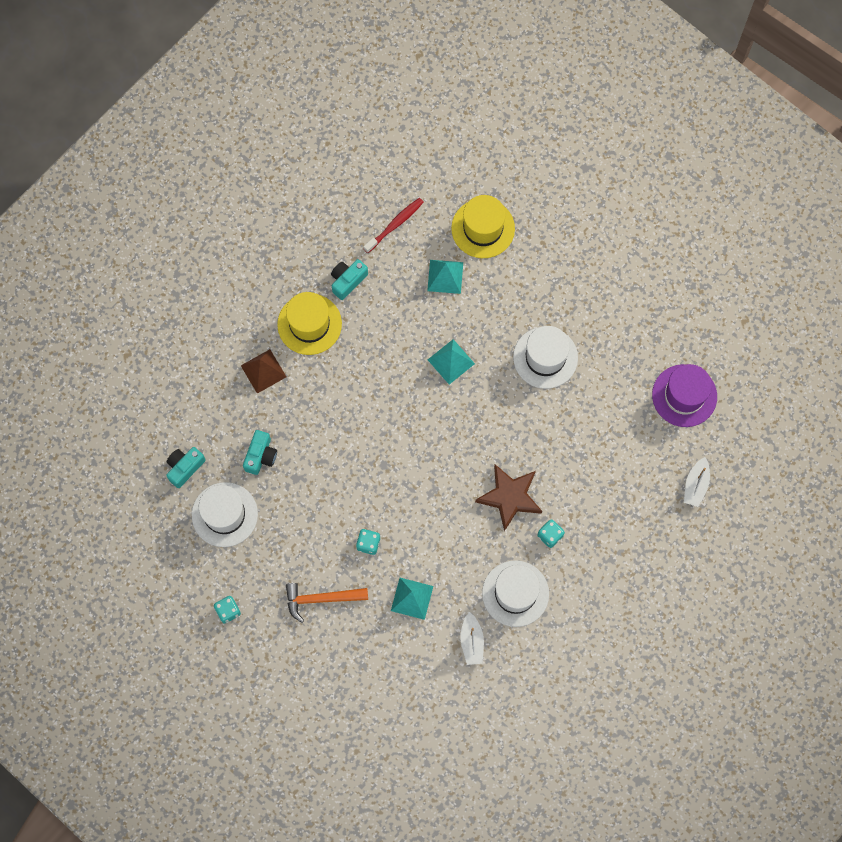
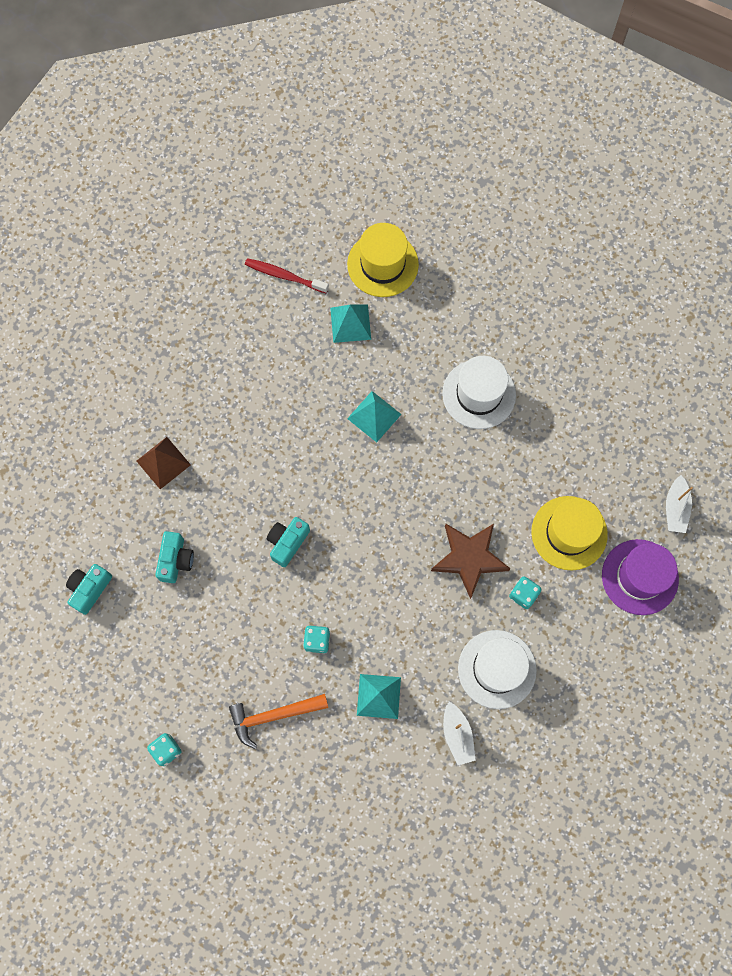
camera: 10 degrees left, 0 degrees up
white hat [192,482,258,547] -> none
yellow hat [277,292,342,355] -> yellow hat moved to [531,496,608,570]
turquoise camera [331,259,368,300] -> turquoise camera moved to [267,517,310,567]
red toothbrush [363,198,424,253] -> red toothbrush turned 105 degrees counterclockwise [245,258,329,293]
purple hat [652,364,717,427] -> purple hat moved to [602,539,679,615]

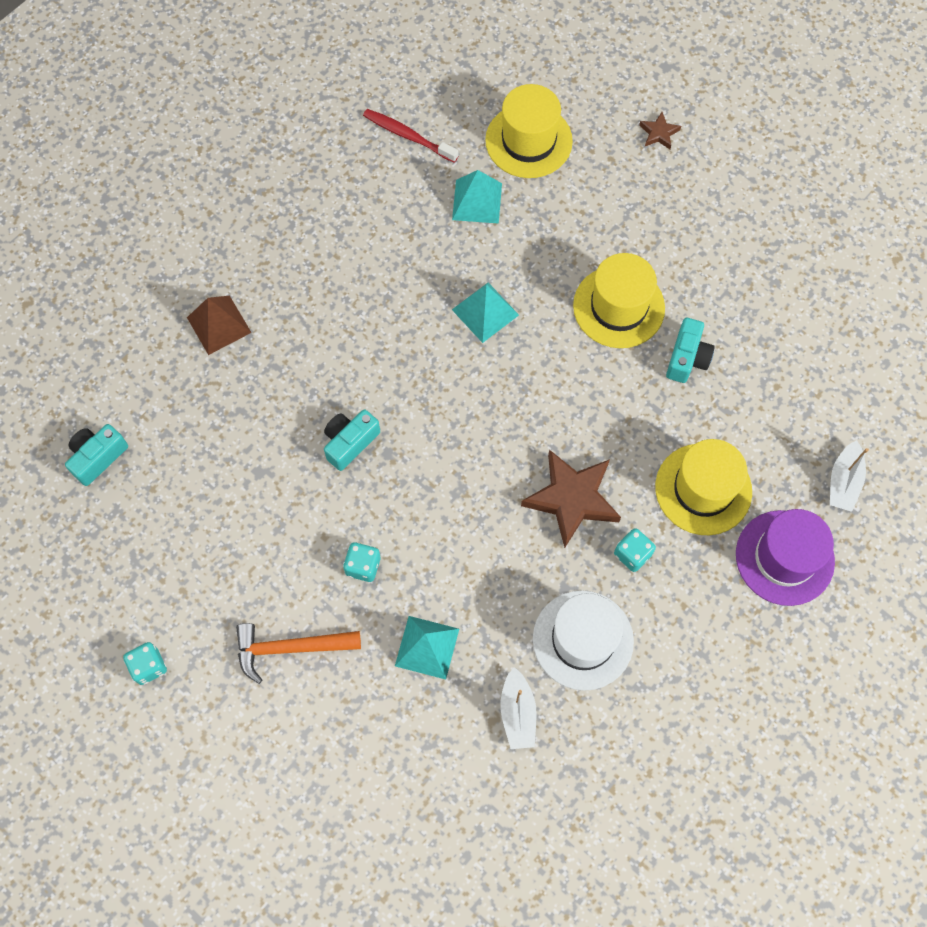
camera: 10 degrees right, 5 degrees down
turquoise camera [155,531,194,583] -> turquoise camera moved to [666,318,715,383]
white hat [442,356,516,429] -> yellow hat [573,253,665,348]
none -> brown star [639,112,681,149]

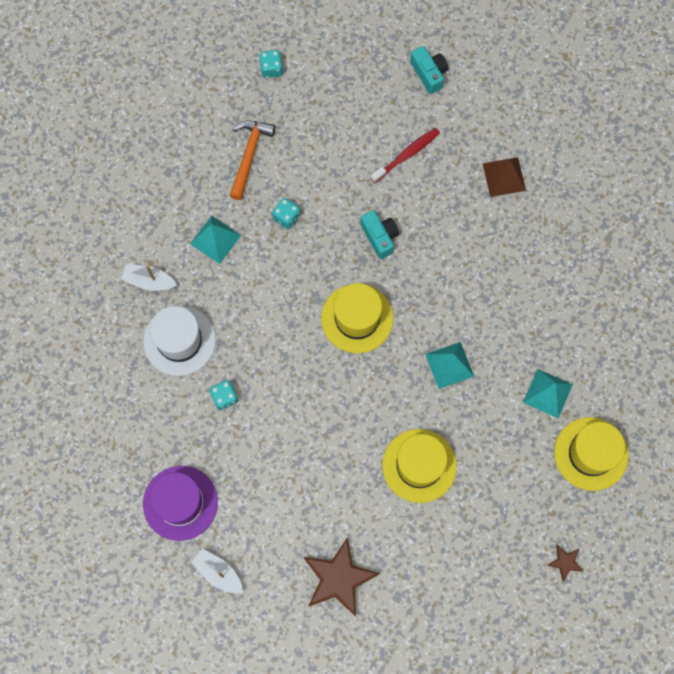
camera: 110 degrees right, 5 degrees up
red toothbrush [363,109,459,163] -> red toothbrush moved to [370,128,440,183]
brown star [521,450,621,548] -> brown star moved to [304,538,380,617]
yellow hat [655,439,752,535] -> yellow hat moved to [321,283,393,353]
turquoise camera [666,318,715,383] -> none

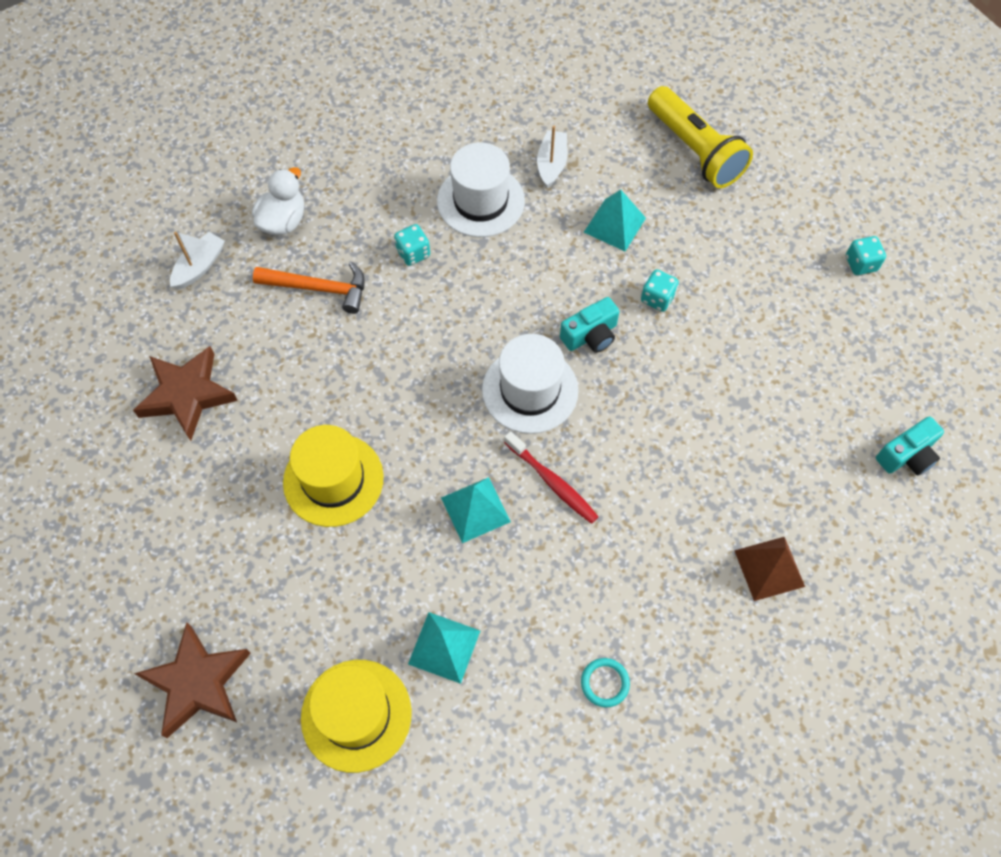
camera: 85 degrees right, 10 degrees down
purple hat [143,466,218,541] -> white duck [252,167,304,235]
orange hammer [230,121,275,200] -> orange hammer moved to [253,262,365,314]
yellow hat [321,283,393,353] -> white hat [482,334,578,434]
turquoise camera [360,210,399,259] -> turquoise camera moved to [560,297,619,353]
red toothbrush [370,128,440,183] -> red toothbrush moved to [504,431,599,524]
brown star [548,545,583,581] -> brown star [134,622,251,738], size x2.15
none -> turquoise ring [581,658,630,707]
none -> yellow flashlight [648,86,753,188]

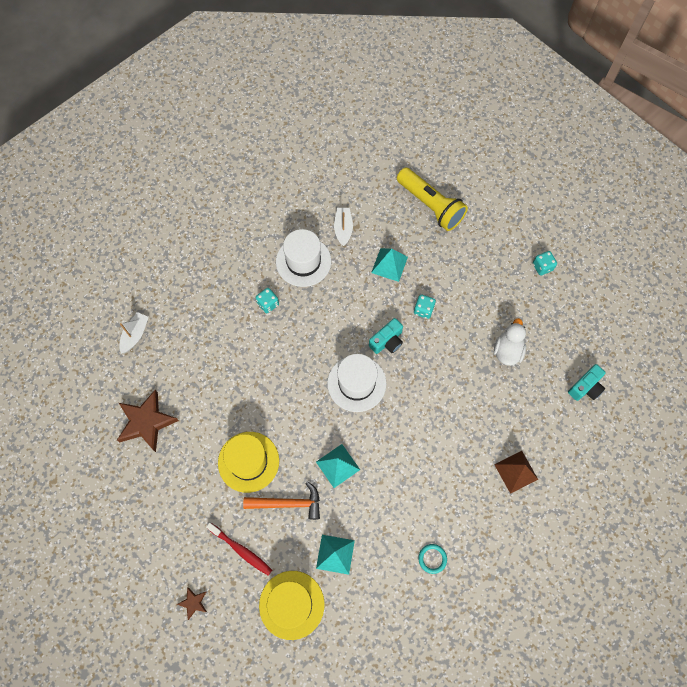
camera: 10 degrees left, 5 degrees up
brown star [134,622,251,738] -> brown star [177,587,207,620], size x0.47
white duck [252,167,304,235] -> white duck moved to [494,318,526,366]
orange hammer [253,262,365,314] -> orange hammer moved to [243,481,320,520]
red toothbrush [504,431,599,524] -> red toothbrush moved to [206,523,272,576]

